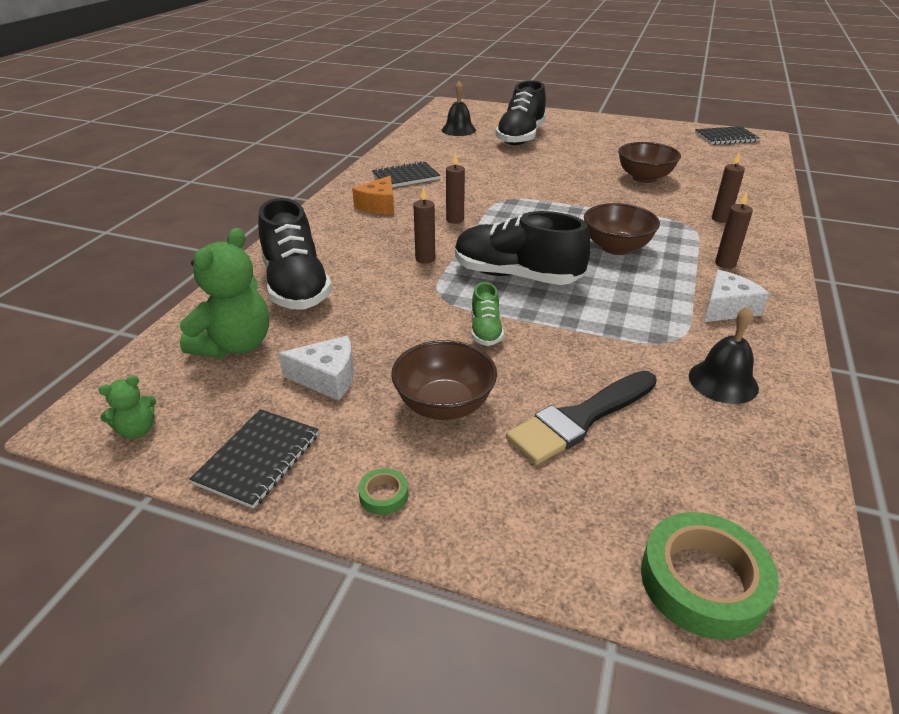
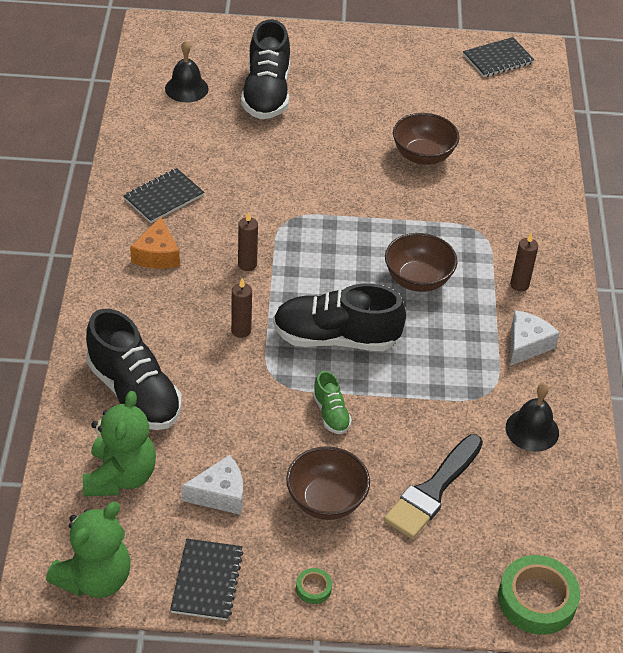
camera: 20 degrees left, 10 degrees up
green teddy bear [99,375,156,439] -> green teddy bear [46,502,131,598], size x2.05
brown candle [712,152,745,223] -> none

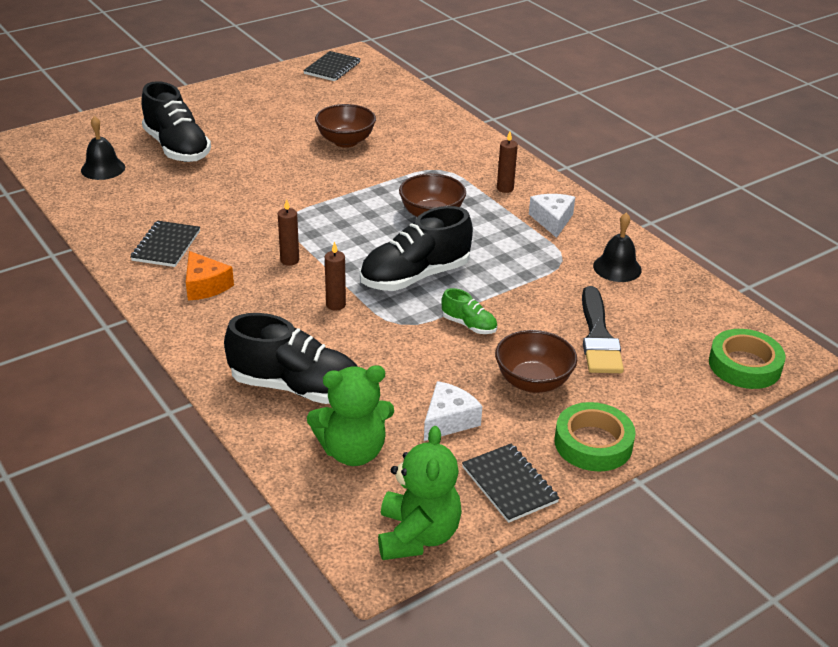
camera: 35 degrees left, 10 degrees down
green teddy bear [83,391,156,497] -> green teddy bear turned 105 degrees clockwise [307,365,394,466]
green tape [296,568,332,604] -> green tape [554,402,636,472], size x2.19

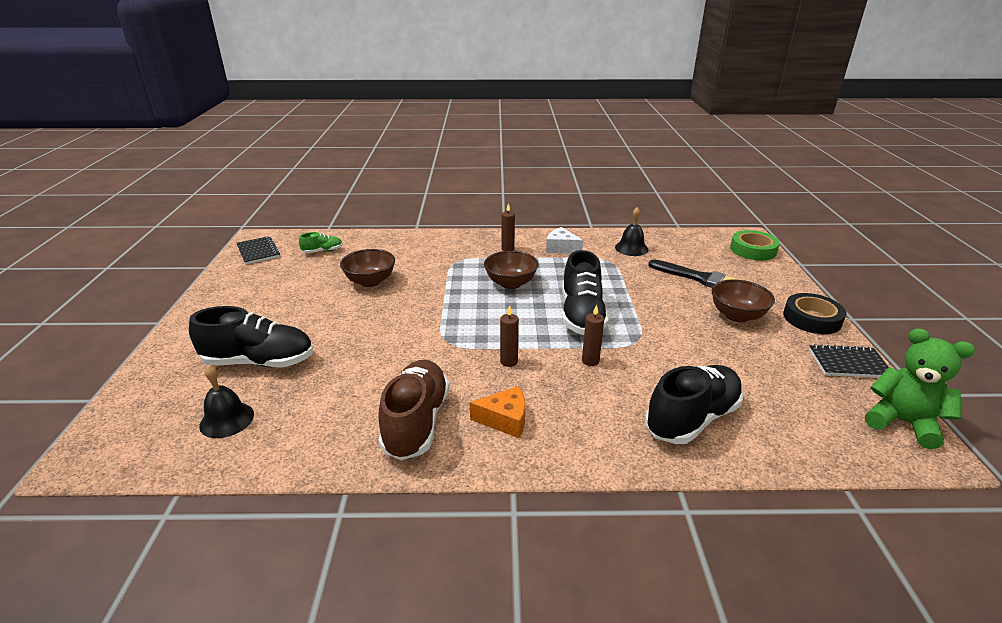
camera: 55 degrees left, 5 degrees down
black notebook [130,221,200,267] -> brown shoe [378,360,449,460]
green teddy bear [307,365,394,466] -> none
white cheese [424,381,482,441] -> none
green shoe [441,288,497,334] -> green shoe moved to [299,232,343,253]
green tape [554,402,636,472] -> black tape [783,293,846,334]

